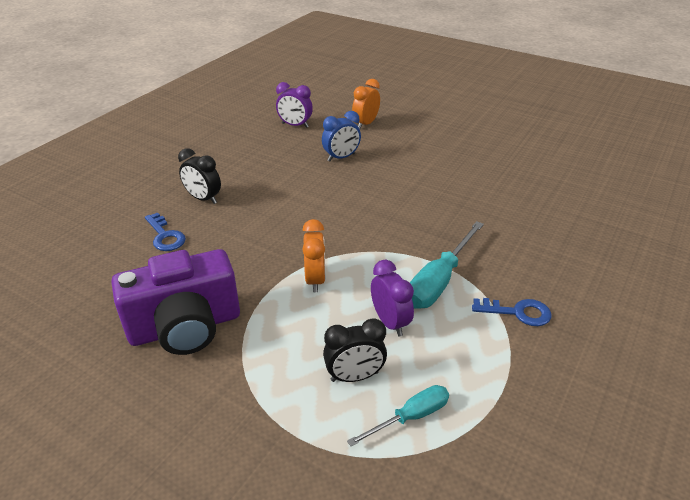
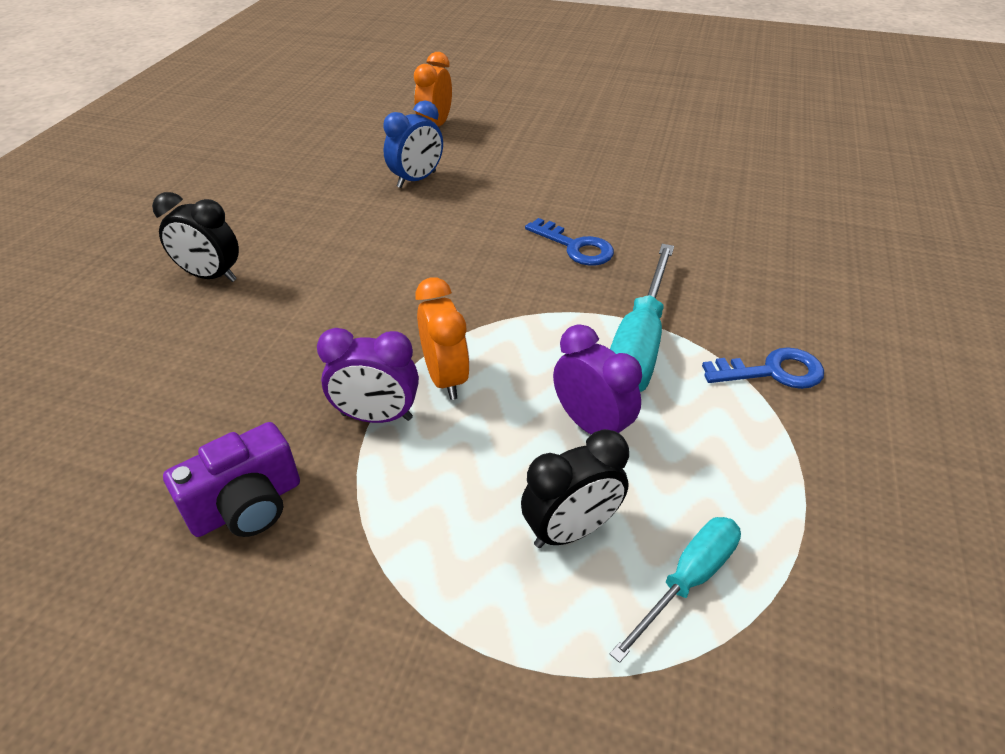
camera: 15 degrees left, 5 degrees up
purple camera [112,249,240,355] -> purple camera [163,422,300,537], size x0.56
blue key [145,213,186,251] -> blue key moved to [525,218,614,266]
purple clock [276,82,313,128] -> purple clock moved to [317,328,419,423]

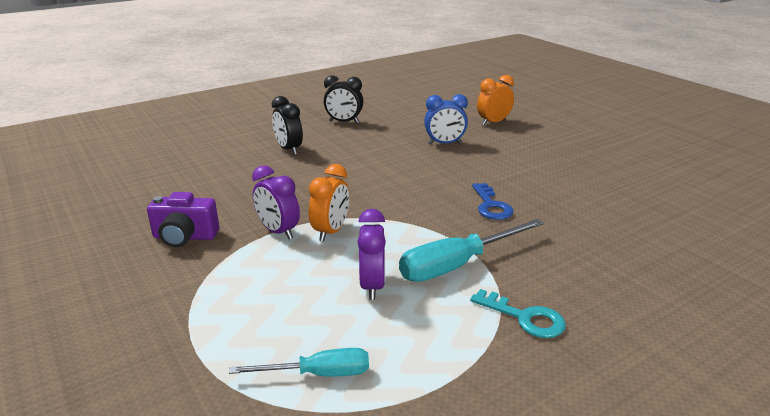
camera: 40 degrees right, 15 degrees down
black clock [521,429,629,548] -> black clock moved to [324,75,363,123]
blue key [702,347,824,389] -> turquoise key [470,289,566,338]

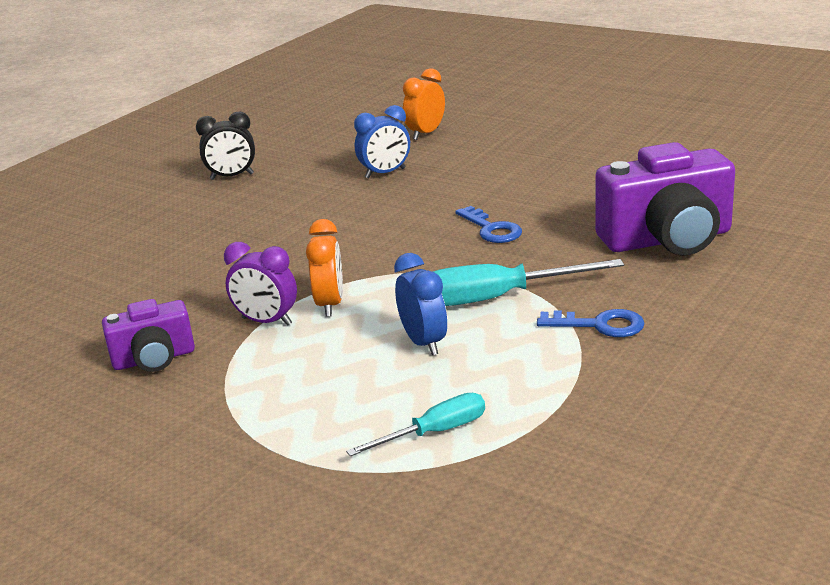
camera: 20 degrees left, 0 degrees up
black clock [272,96,303,155] -> none
purple clock [358,209,386,300] -> blue clock [394,253,447,355]
turquoise screwdriver [399,219,544,282] -> turquoise screwdriver turned 45 degrees clockwise [433,259,624,306]
turquoise key [470,289,566,338] -> blue key [537,309,645,337]
none -> purple camera [595,142,735,255]

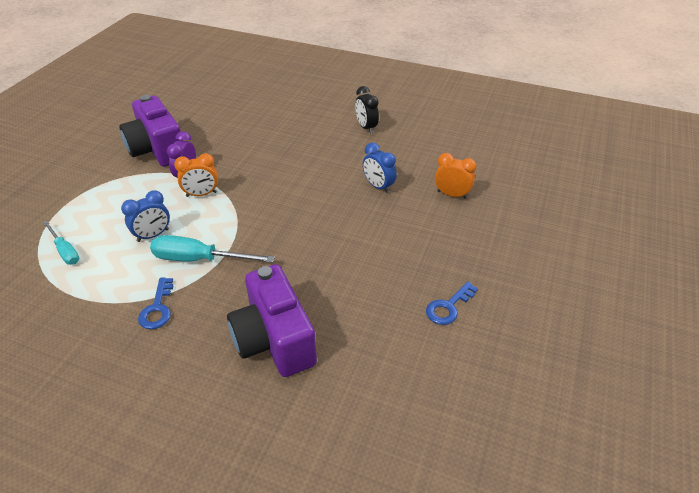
camera: 75 degrees right, 15 degrees up
purple camera [102,299,195,372] -> purple camera [119,95,183,167], size x1.77
turquoise screwdriver [433,259,624,306] -> turquoise screwdriver turned 60 degrees counterclockwise [150,235,275,263]
blue key [455,206,522,243] -> blue key moved to [426,282,478,325]

